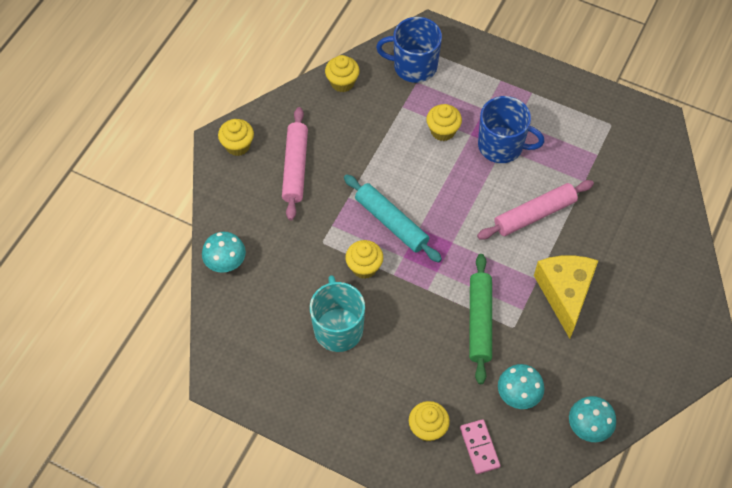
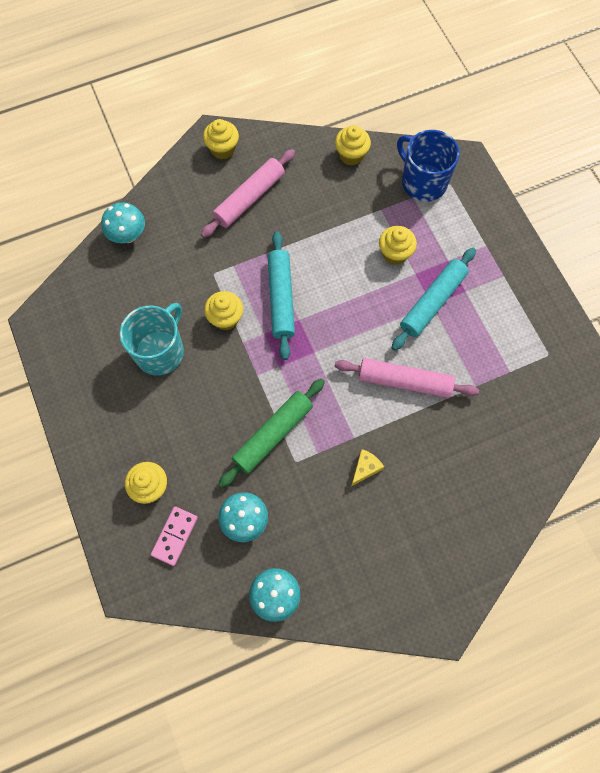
camera: 40 degrees right, 10 degrees up
blue mug [478,96,545,163] -> turquoise rolling pin [392,248,476,351]
yellow cheese [534,255,599,339] -> yellow cheese [351,449,384,486], size x0.44

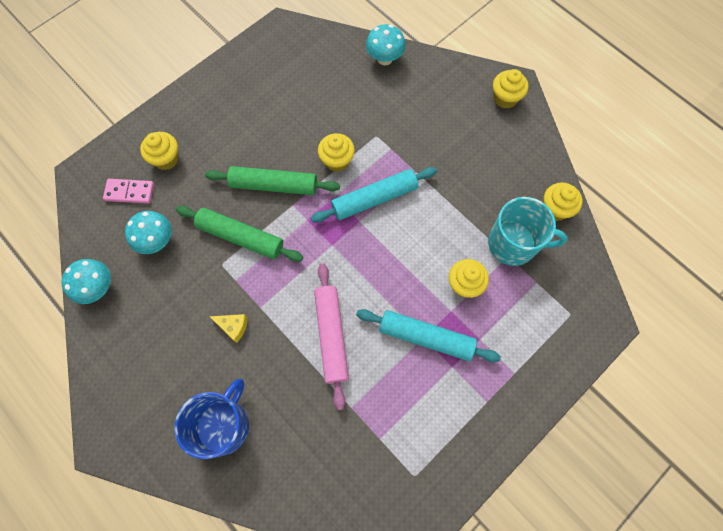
camera: 70 degrees right, 0 degrees up
turquoise mug [120,303,184,376] -> turquoise mug moved to [488,197,568,266]
pink rolling pin [201,149,295,238] -> none
blue mug [397,130,460,202] -> blue mug moved to [175,379,249,459]
none -> green rolling pin [205,166,340,195]

